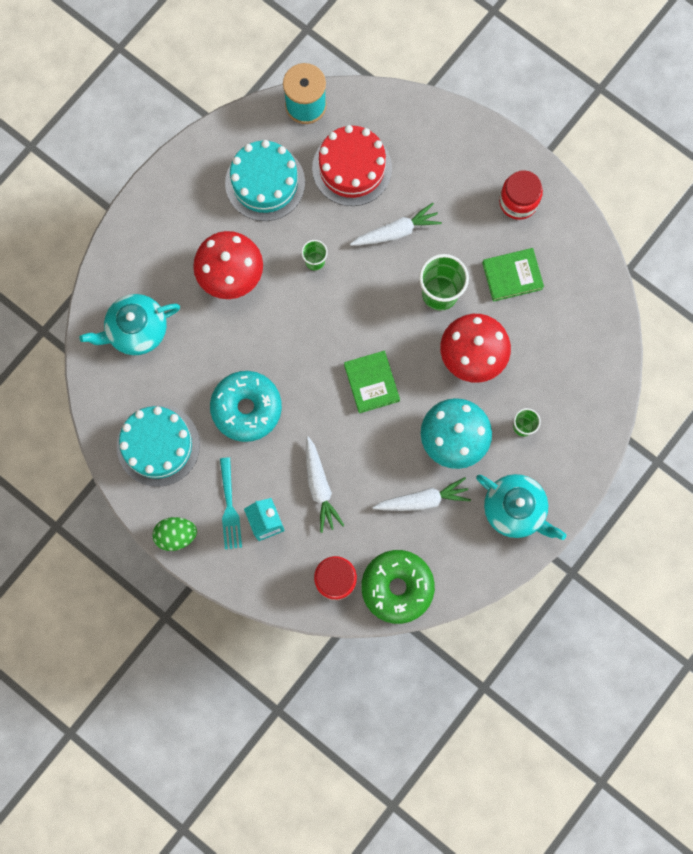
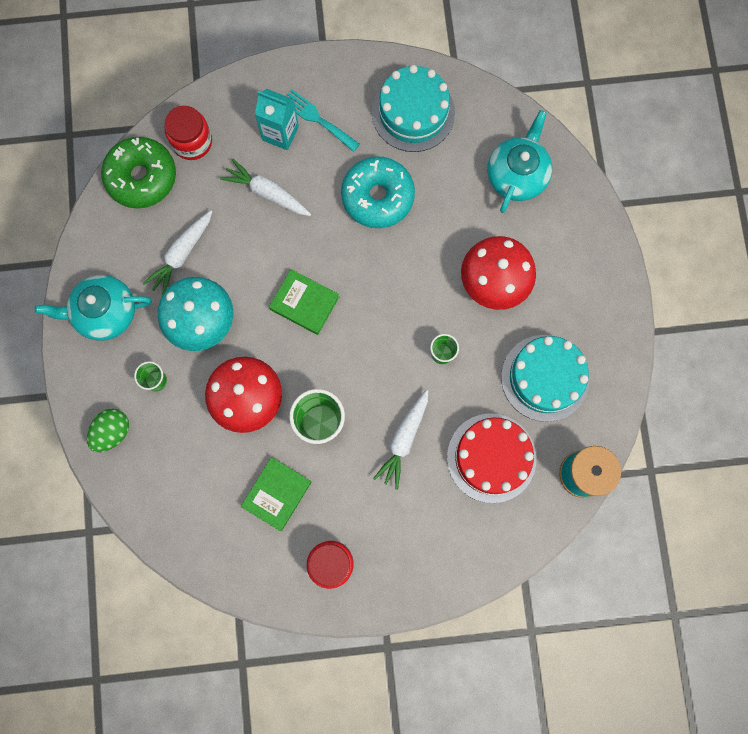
camera: 135 degrees right, 0 degrees up
green egg [152,517,197,551] -> green egg moved to [87,409,129,452]

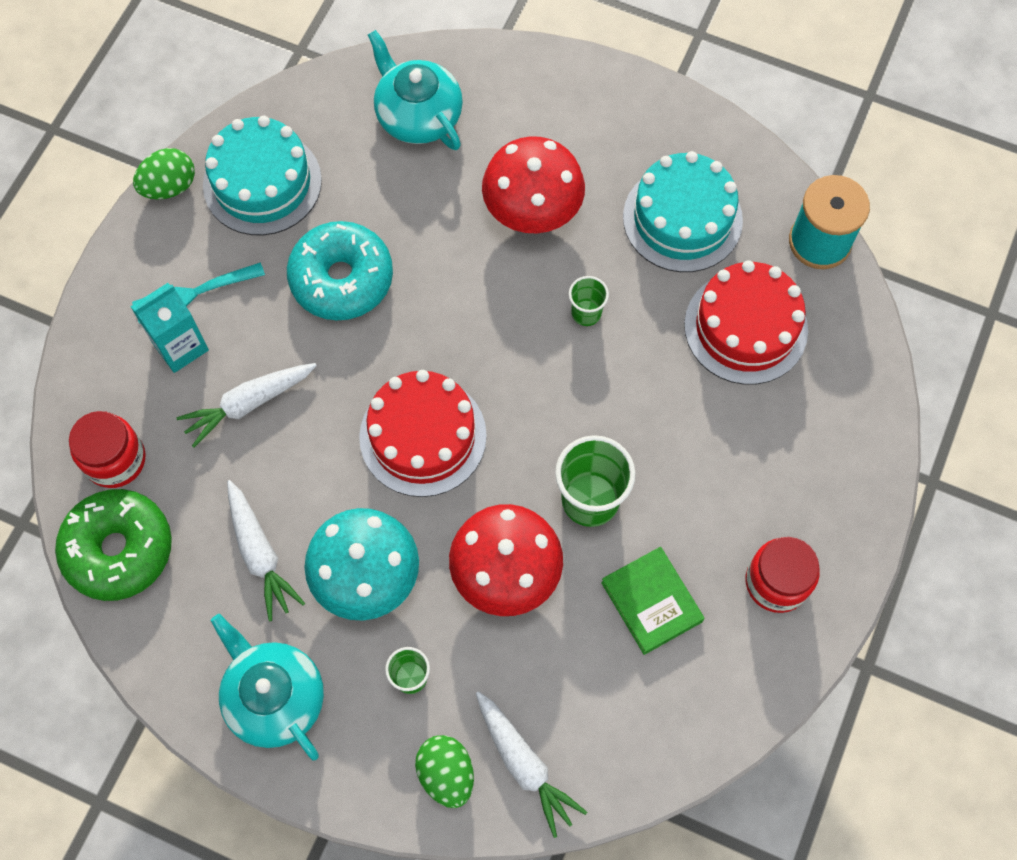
camera: 60 degrees left, 10 degrees down
turquoise teapot [35,275,152,341] -> turquoise teapot turned 120 degrees clockwise [211,614,324,760]
green book [269,269,339,335] -> red cake [359,370,487,497]
white carrot [373,390,428,490] -> white carrot moved to [476,691,587,838]
none -> green egg [133,148,195,200]

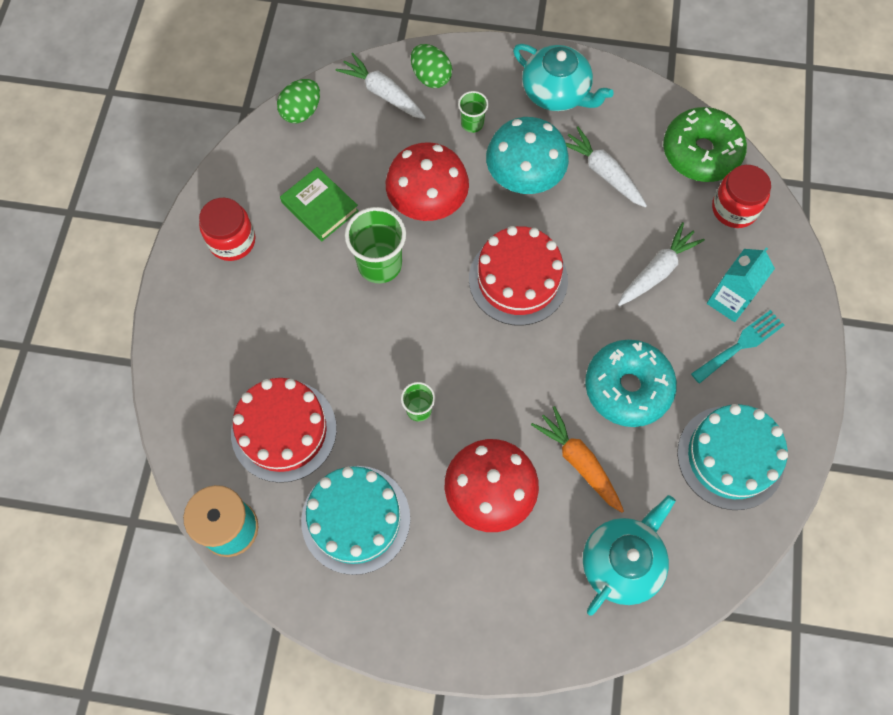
camera: 165 degrees right, 0 degrees up
green egg [133,148,195,200] -> green egg moved to [277,79,320,123]
turquoise teapot [368,30,463,150] -> turquoise teapot turned 90 degrees counterclockwise [583,495,676,616]
none -> orange carrot [531,406,624,513]

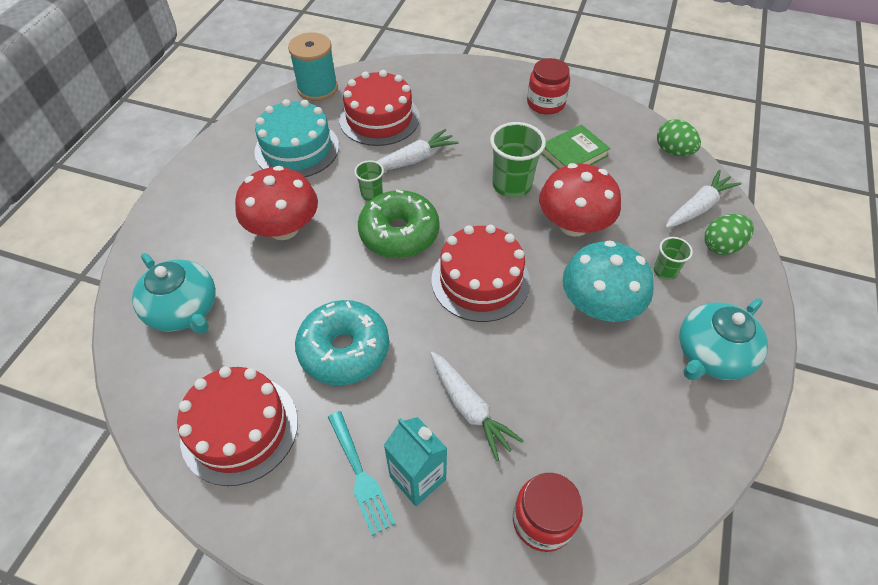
camera: 100 degrees right, 15 degrees down
orange carrot [531,406,624,513] -> none
white carrot [565,126,647,207] -> white carrot moved to [376,129,459,171]
green donut [663,107,747,182] -> green donut moved to [358,190,439,258]
turquoise cake [677,404,788,510] -> red cake [177,366,298,486]

